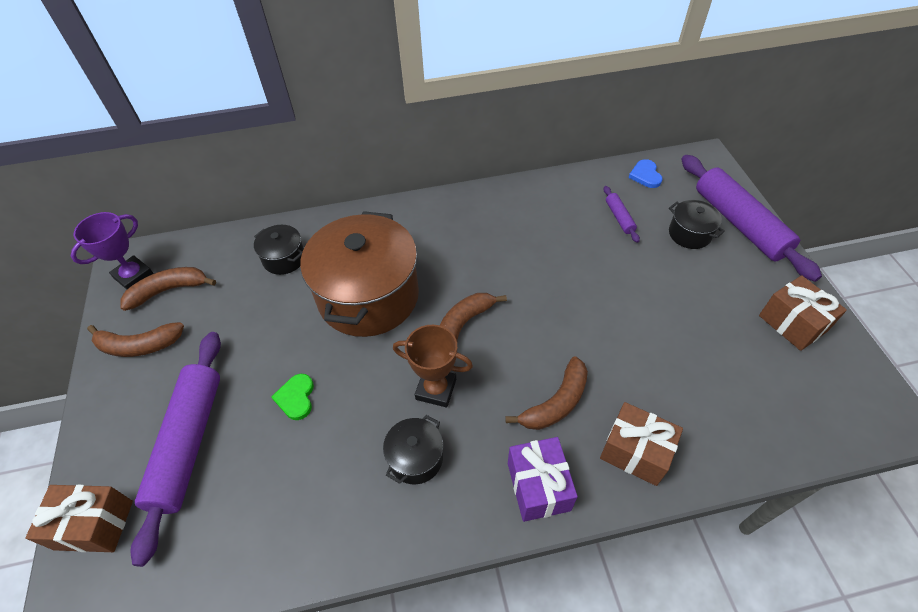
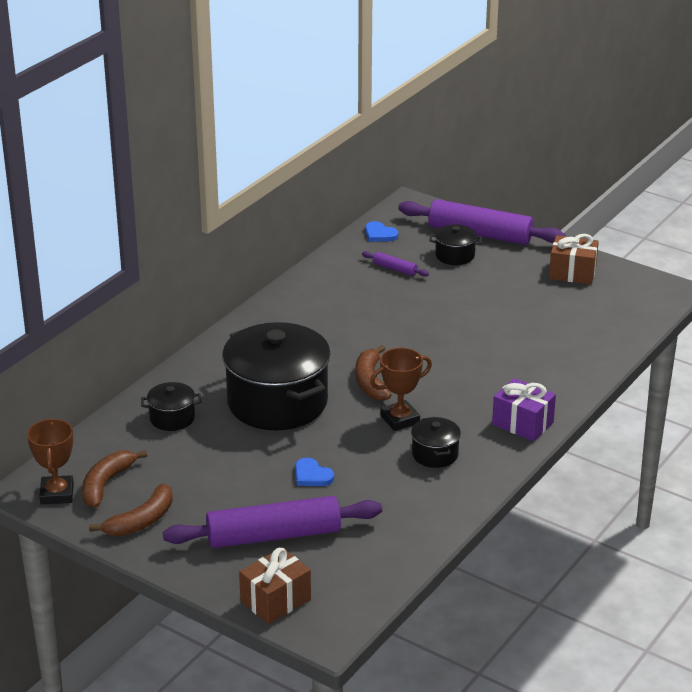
camera: 45 degrees left, 20 degrees down
purple trophy [71,212,154,289] -> brown trophy [27,418,74,505]
purple rolling pin [130,332,221,567] -> purple rolling pin turned 60 degrees counterclockwise [163,496,382,548]
green heart [272,374,314,420] -> blue heart [295,458,334,486]
brown pot [300,211,419,337] -> black pot [222,322,331,430]
brown banana [505,356,588,430] -> none
brown gift [600,402,683,486] -> none

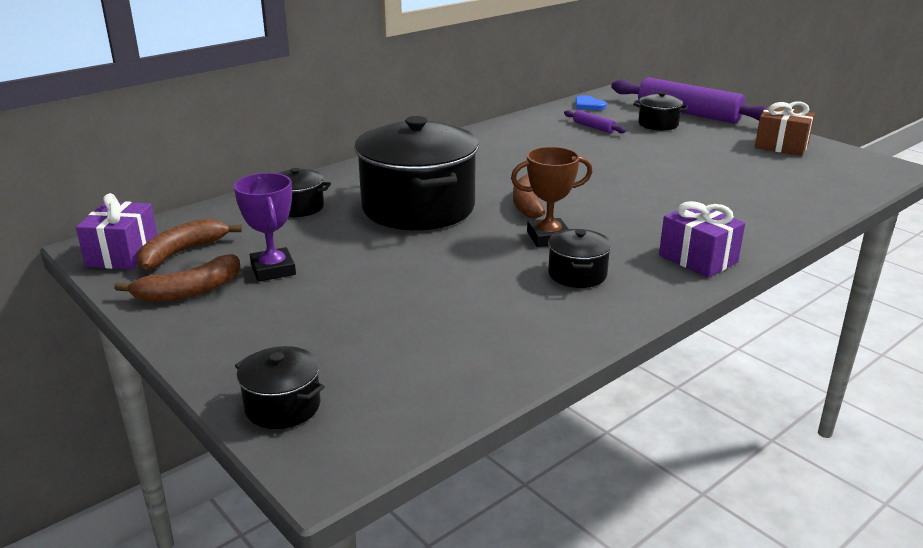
camera: 15 degrees right, 5 degrees down
brown trophy [27,418,74,505] -> purple gift [76,193,157,269]
purple rolling pin [163,496,382,548] -> none
brown gift [239,548,311,624] -> black pot [235,346,325,429]
blue heart [295,458,334,486] -> none
none -> purple trophy [234,173,296,282]

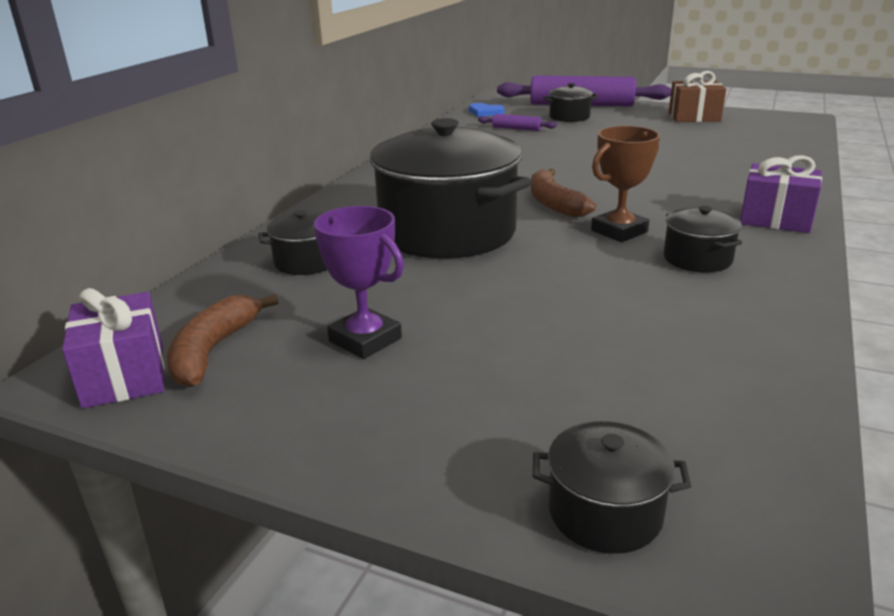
camera: 25 degrees left, 0 degrees up
brown banana [114,254,241,303] -> none

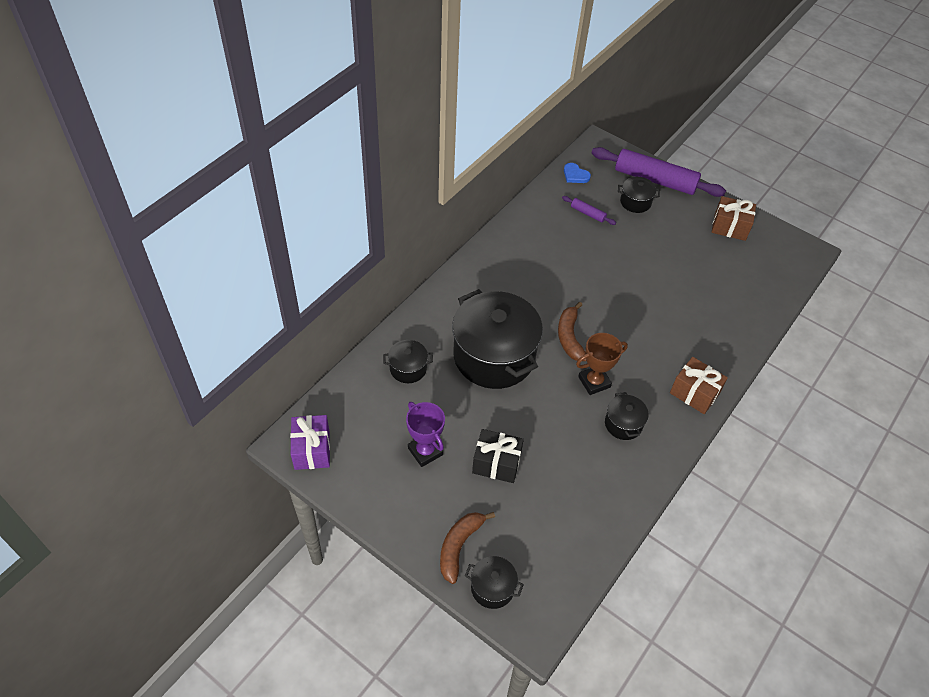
camera: 10 degrees right, 25 degrees up
brown banana [167,294,279,387] -> brown banana moved to [440,512,495,584]
purple gift [740,155,822,233] -> brown gift [670,357,728,414]
none -> black gift [472,429,524,483]

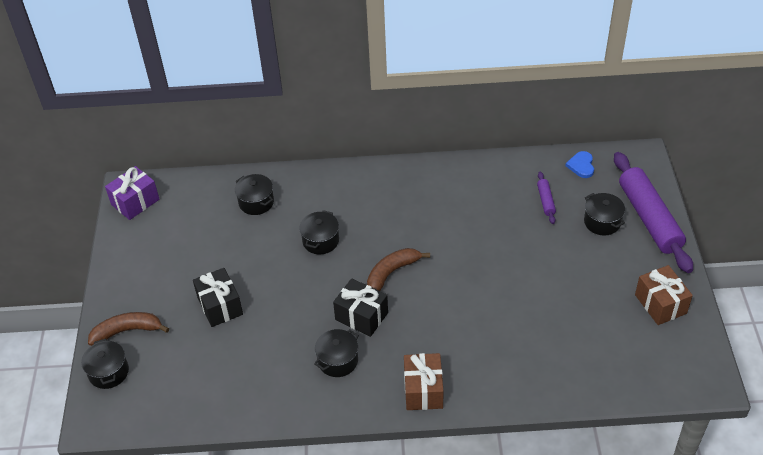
camera: 55 degrees right, 5 degrees down
purple trophy [406,402,445,467] -> none
black pot [452,289,543,389] -> black pot [299,210,339,254], size x0.45
brown trophy [576,333,628,395] -> black gift [333,278,388,337]

